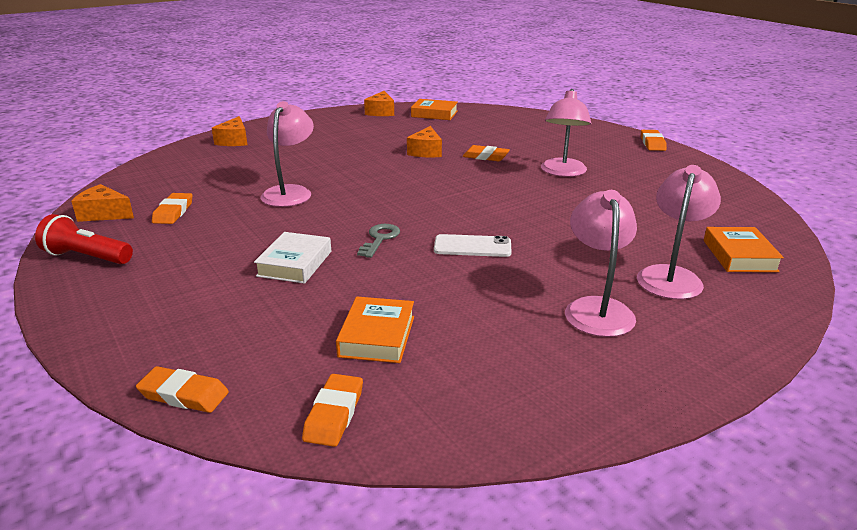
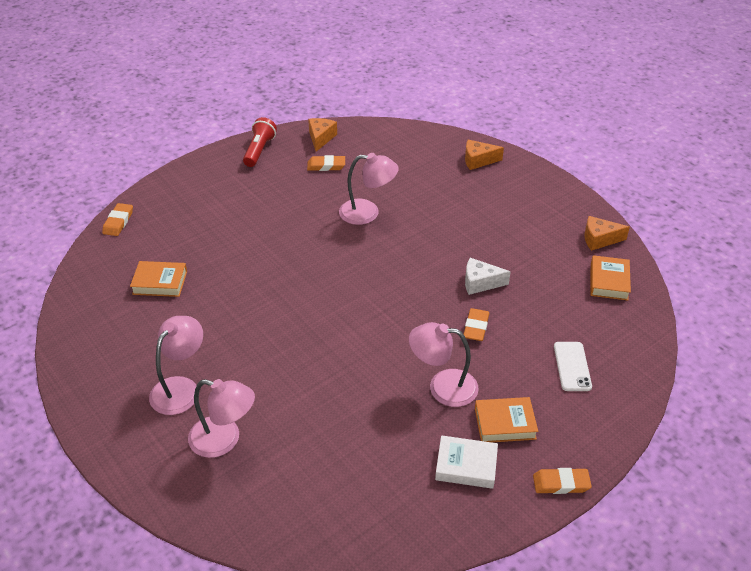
camera: 85 degrees right, 15 degrees up
white book [254,232,331,284] -> white book moved to [435,435,498,489]
orange eraser [302,374,363,447] -> none
grey key [357,224,400,258] -> none
orange cheese [407,126,442,157] -> white cheese [465,258,511,295]
white phone [434,234,511,257] -> white phone moved to [554,342,592,391]
pink lamp [565,190,637,337] -> pink lamp turned 60 degrees counterclockwise [149,316,203,415]
orange book [704,227,784,272] -> orange book moved to [475,397,538,442]

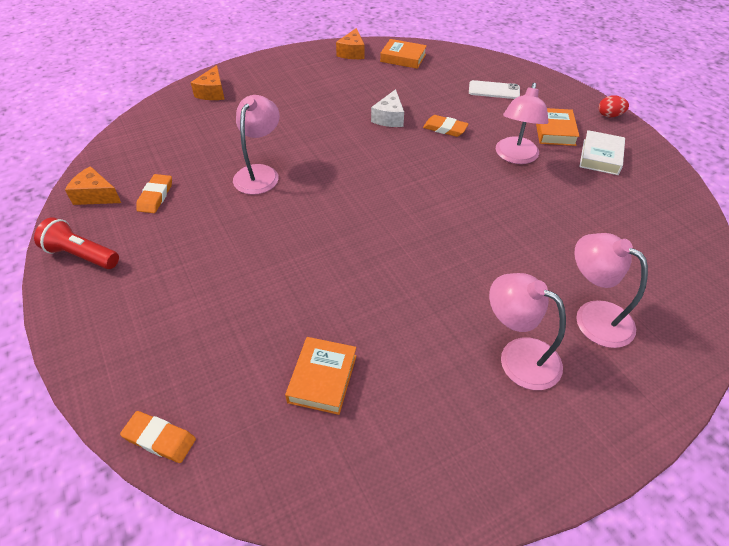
camera: 80 degrees left, 5 degrees up
pink lamp [188,379,255,458] -> pink lamp turned 75 degrees counterclockwise [574,233,648,348]
orange eraser [533,468,592,494] -> red egg [599,95,629,117]

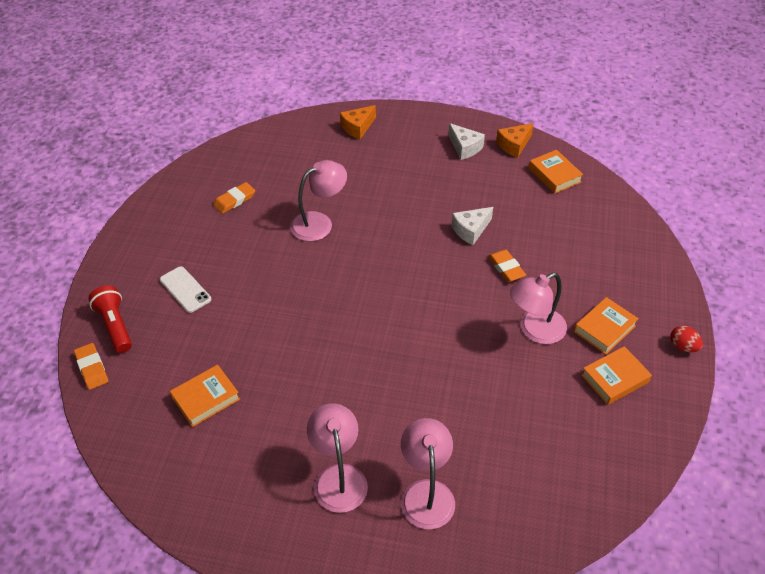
camera: 40 degrees right, 0 degrees up
red flashlight [34,217,119,269] -> red flashlight moved to [88,285,132,353]
orange cheese [65,166,121,205] -> none
white phone [469,80,520,99] -> white phone moved to [160,266,211,313]
white book [579,130,625,175] -> orange book [581,346,652,405]
none -> white cheese [448,123,485,160]

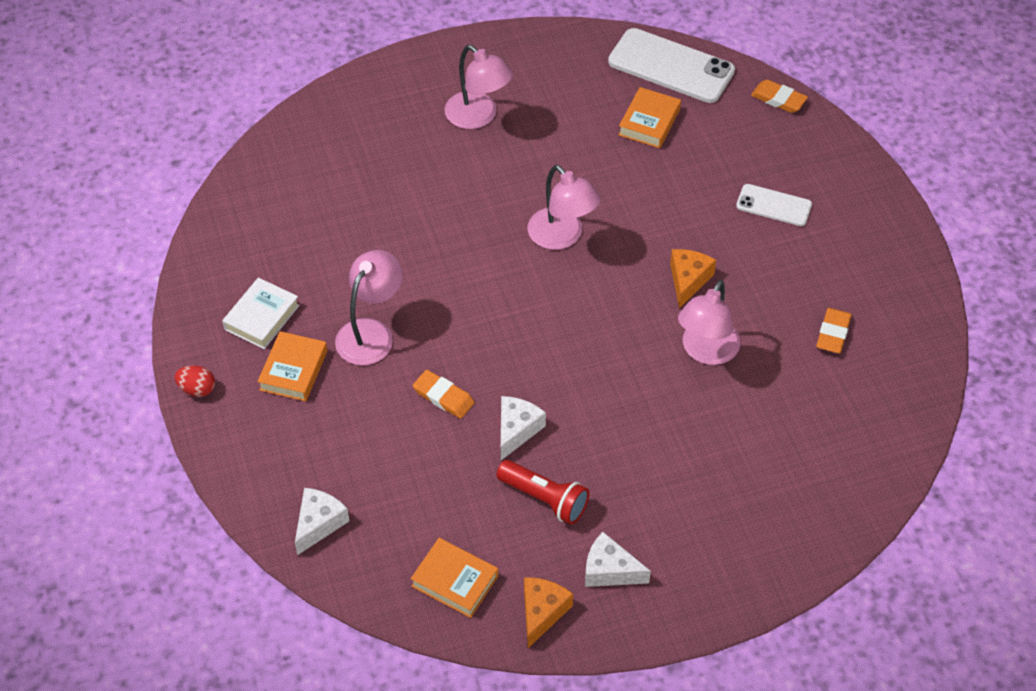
camera: 150 degrees right, 5 degrees up
red flashlight [88,285,132,353] -> red flashlight moved to [496,460,589,525]
orange cheese [340,105,376,139] -> orange cheese moved to [670,249,716,309]
pink lamp [401,418,455,529] -> pink lamp moved to [528,165,601,250]
orange book [581,346,652,405] -> white book [222,278,300,349]
none -> white cheese [295,488,349,555]
none -> white phone [608,28,735,103]

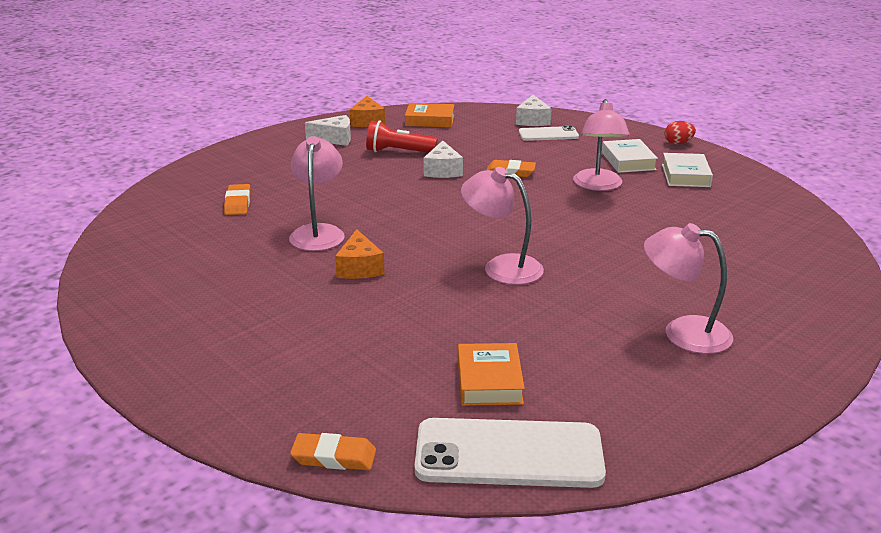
camera: 155 degrees right, 25 degrees down
orange book [257,331,328,401] -> white book [602,139,658,173]
white phone [736,184,812,226] -> white phone moved to [519,126,579,141]
orange eraser [816,308,852,353] -> orange eraser moved to [224,184,251,215]

